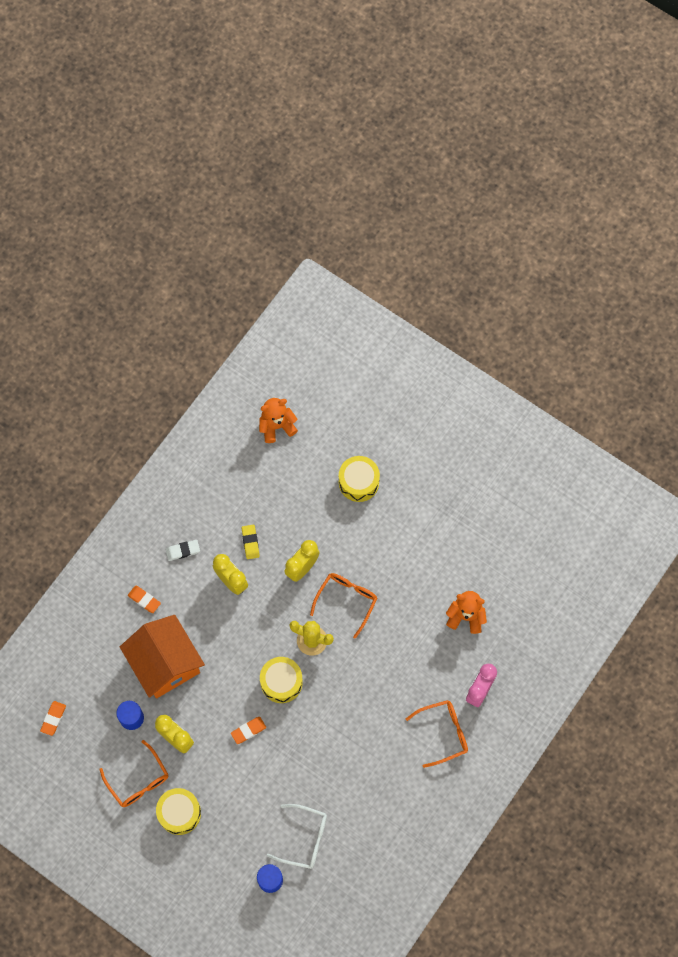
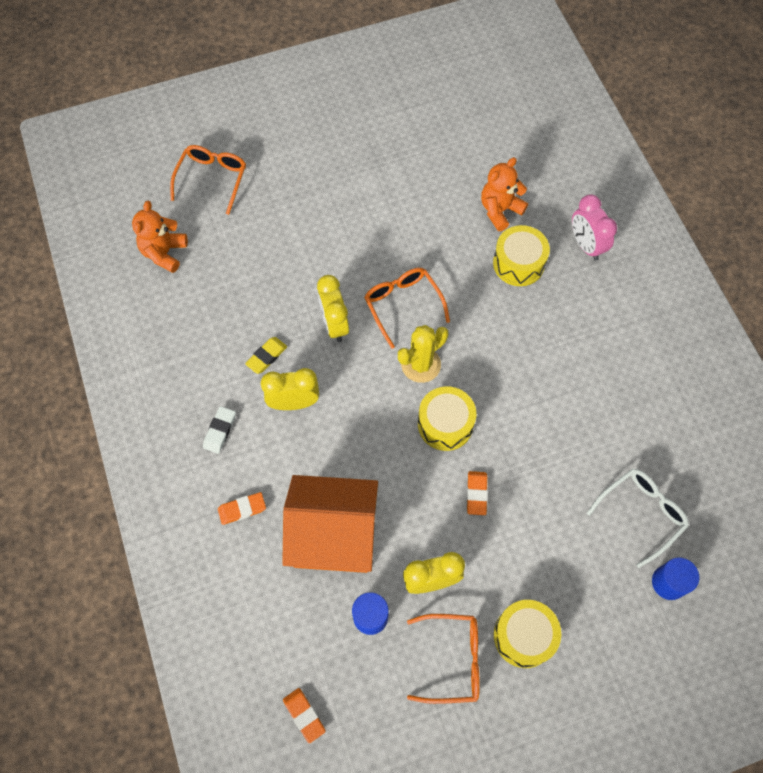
camera: 55 degrees left, 5 degrees down
yellow eraser [242,525,260,559] -> yellow eraser turned 75 degrees counterclockwise [245,337,287,374]
yellow drum [339,456,380,502] -> yellow drum moved to [493,225,550,286]
orange glasses [406,700,468,768] -> orange glasses moved to [170,145,246,215]

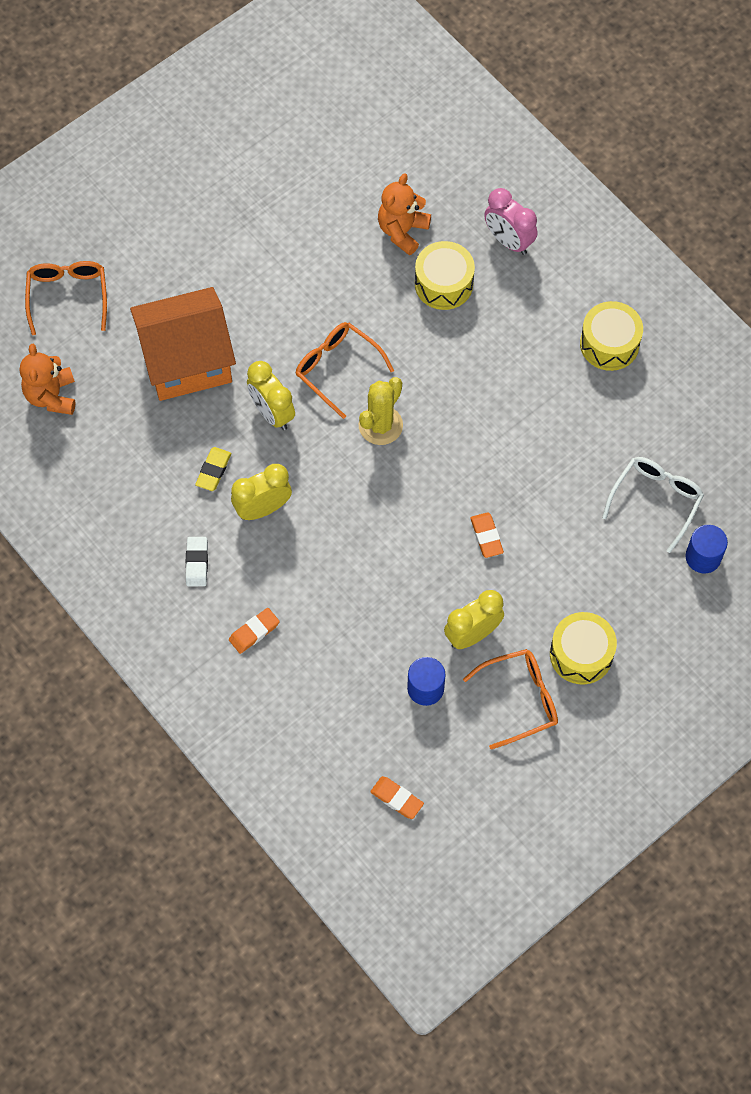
camera: 20 degrees left, 0 degrees up
orange house [282,475,378,573] -> orange house moved to [130,287,236,401]
yellow drum [418,386,476,451] -> yellow drum moved to [580,301,643,371]

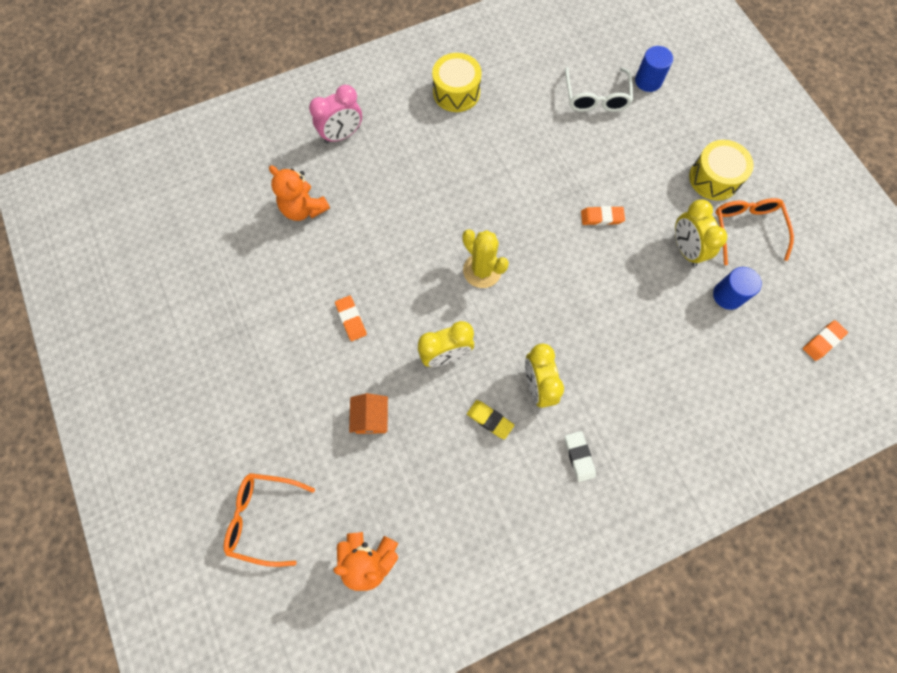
camera: 75 degrees left, 5 degrees up
orange house [130,287,236,401] -> orange house [349,393,388,434], size x0.43
white eraser [186,537,208,586] -> white eraser turned 60 degrees clockwise [565,431,596,482]
orange eraser [229,608,280,654] -> orange eraser moved to [335,296,367,341]
orange glasses [295,322,394,419] -> none
yellow drum [415,241,475,310] -> none
white glasses [602,457,704,553] -> white glasses turned 135 degrees counterclockwise [565,67,633,112]

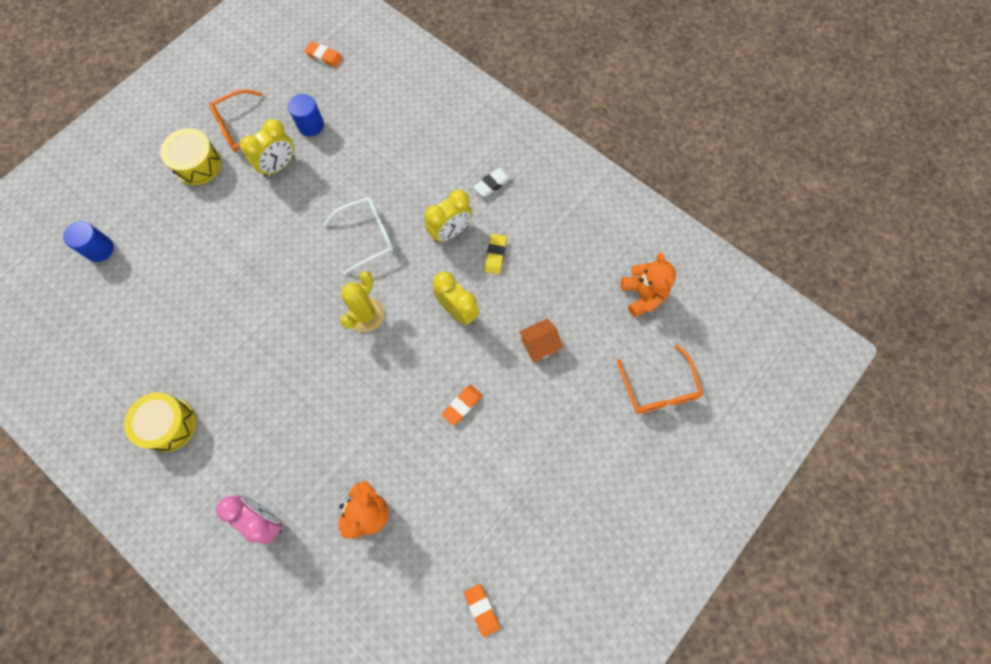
camera: 115 degrees left, 0 degrees up
white glasses [565,67,633,112] -> white glasses moved to [323,197,394,275]
orange eraser [581,206,625,225] -> orange eraser moved to [464,584,500,637]

